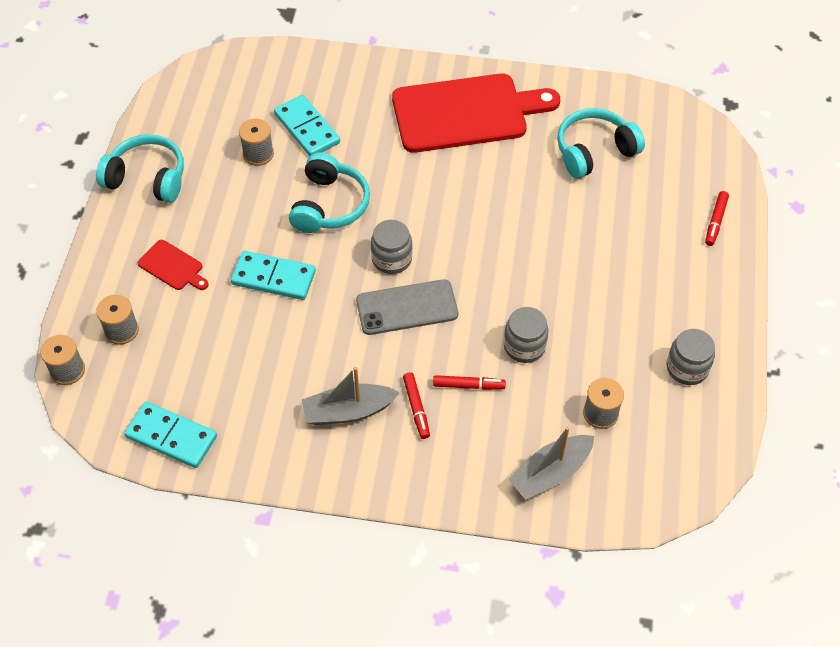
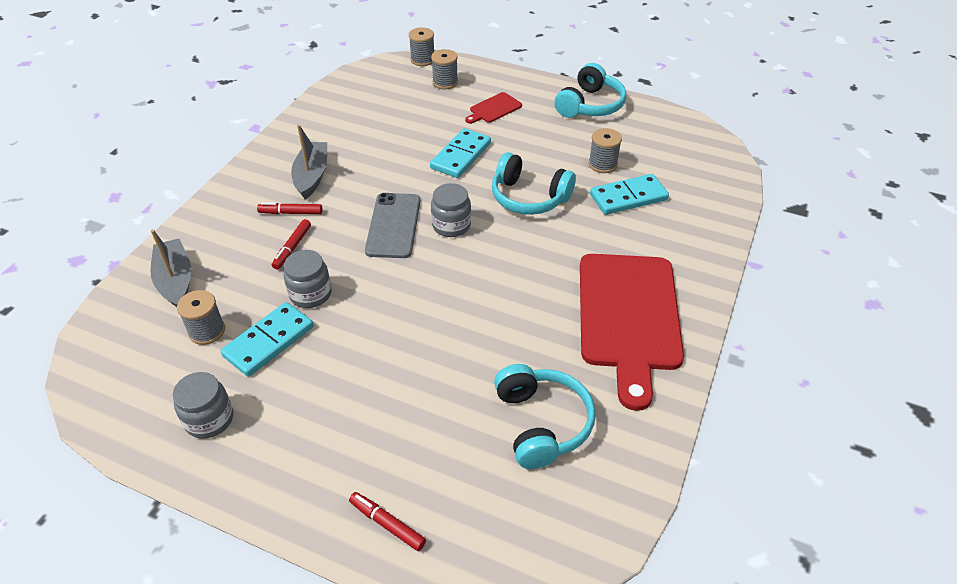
camera: 105 degrees right, 10 degrees down
turquoise domino [124,401,217,468] -> turquoise domino moved to [220,302,314,377]

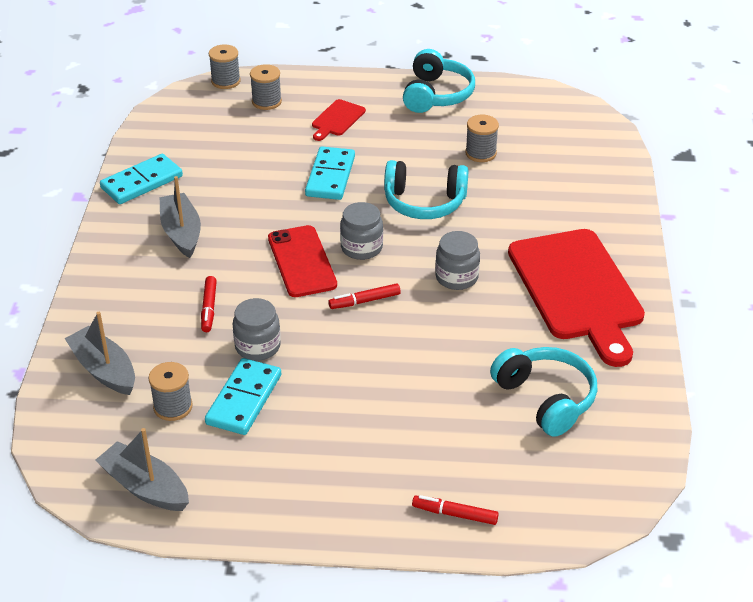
camera: 20 degrees left, 5 degrees down
grey jar [173,372,233,439] -> grey jar moved to [435,231,480,290]
red marker [257,203,323,214] -> red marker moved to [328,283,401,309]
grey phone [365,193,420,258] -> red phone [268,225,337,297]
turquoise domino [590,174,669,215] -> turquoise domino moved to [100,154,183,204]
none -> grey boat [96,428,189,511]

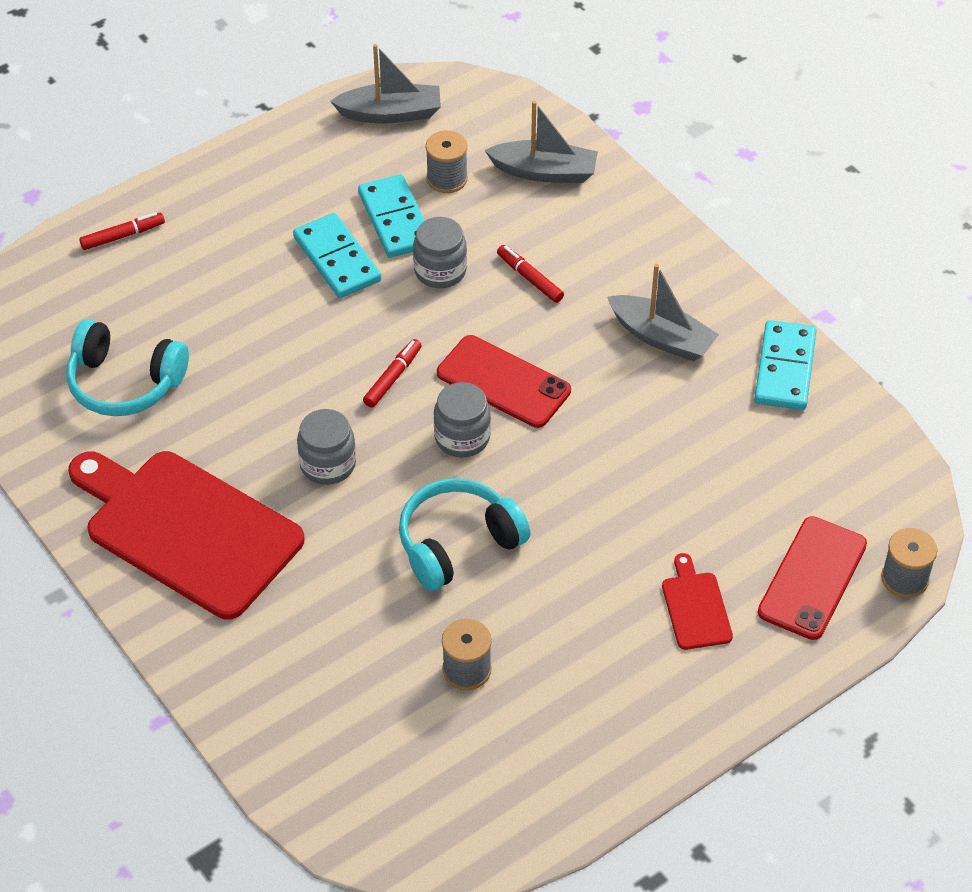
camera: 140 degrees right, 10 degrees up
grey spool [250,64,282,110] -> red phone [758,516,867,640]
turquoise domino [305,146,355,200] -> turquoise domino moved to [293,213,381,298]
turquoise headphones [403,49,475,113] -> none

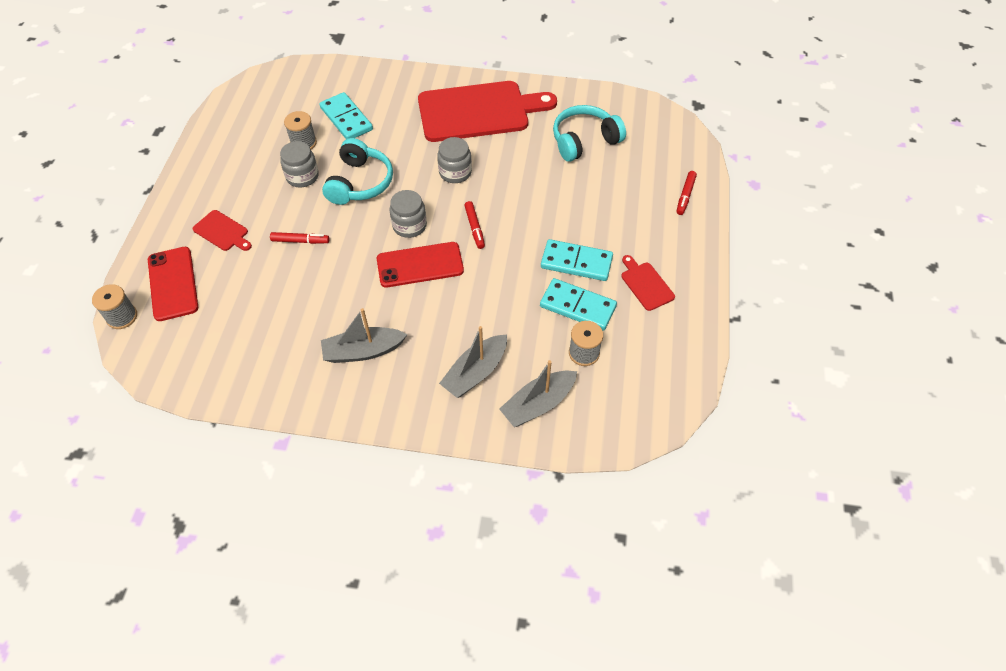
camera: 135 degrees right, 5 degrees up
grey boat [330,44,441,124] -> grey boat moved to [439,326,507,398]
grey jar [413,217,467,288] -> grey jar moved to [280,141,319,188]
red marker [497,245,564,303] -> red marker moved to [270,232,330,244]
turquoise domino [754,320,816,410] -> turquoise domino moved to [319,92,373,139]
none -> red cutting board [621,255,675,311]

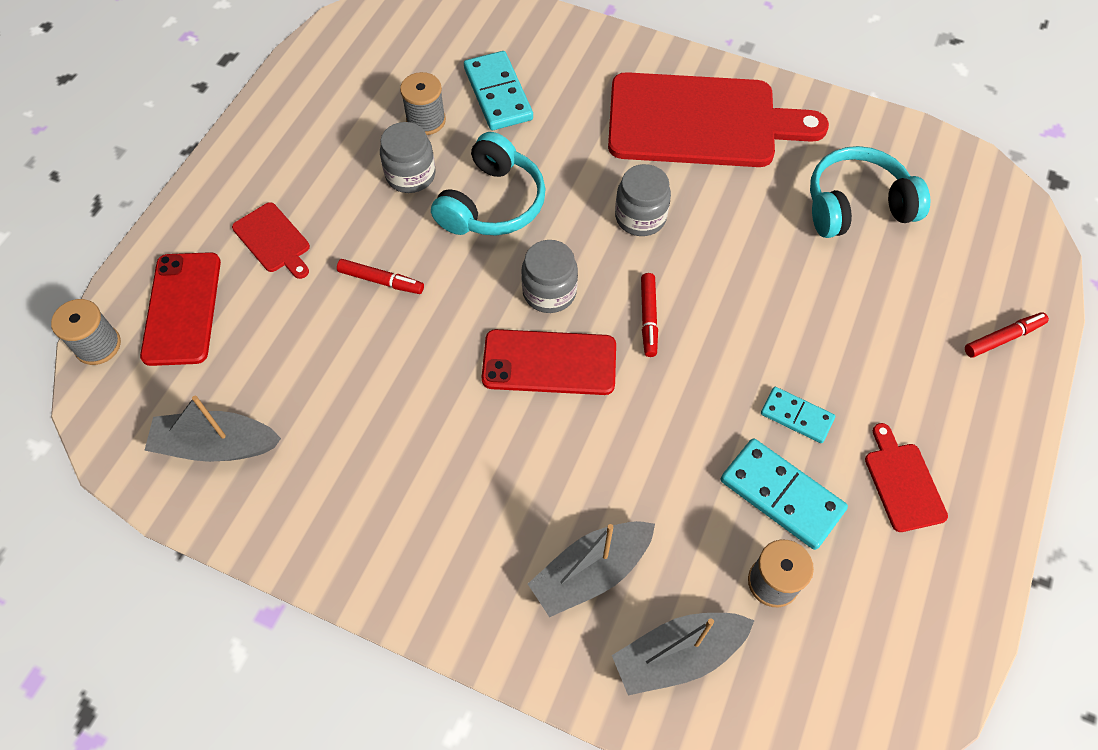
camera: 15 degrees right, 5 degrees up
grey boat [321,308,408,363] -> grey boat moved to [144,396,281,462]
turquoise domino [541,239,613,281] -> turquoise domino [761,387,835,443], size x0.61
red marker [676,171,697,215] -> red marker turned 150 degrees counterclockwise [965,312,1049,358]

